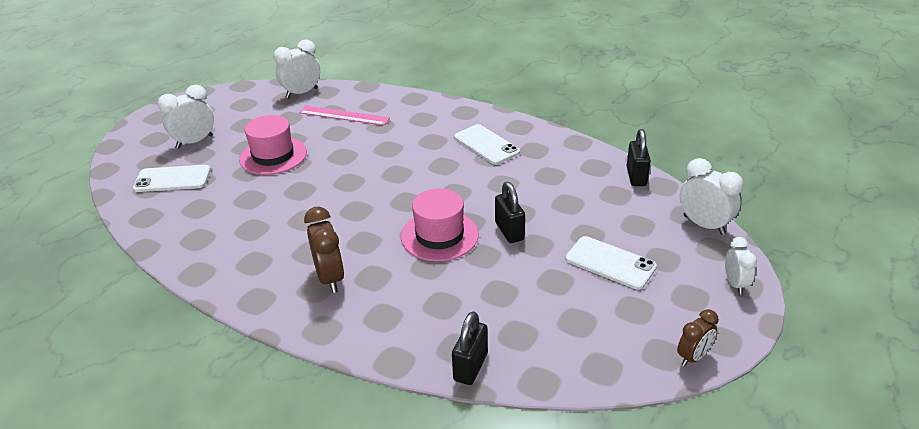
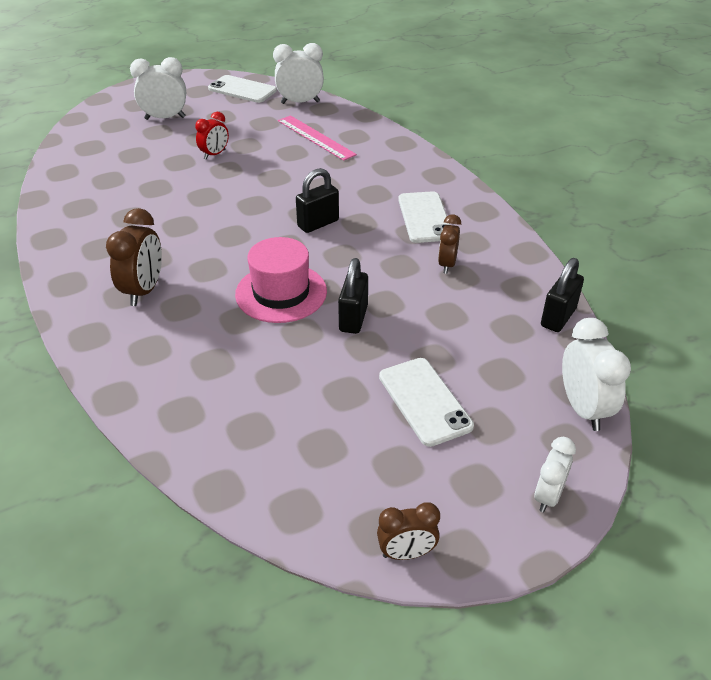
camera: 30 degrees right, 5 degrees up
white phone [133,165,211,192] -> white phone moved to [208,75,277,103]
pink hat [239,115,307,175] -> red clock [195,112,229,160]
black padlock [452,311,488,385] -> black padlock moved to [296,168,339,233]
none -> brown clock [438,214,461,274]

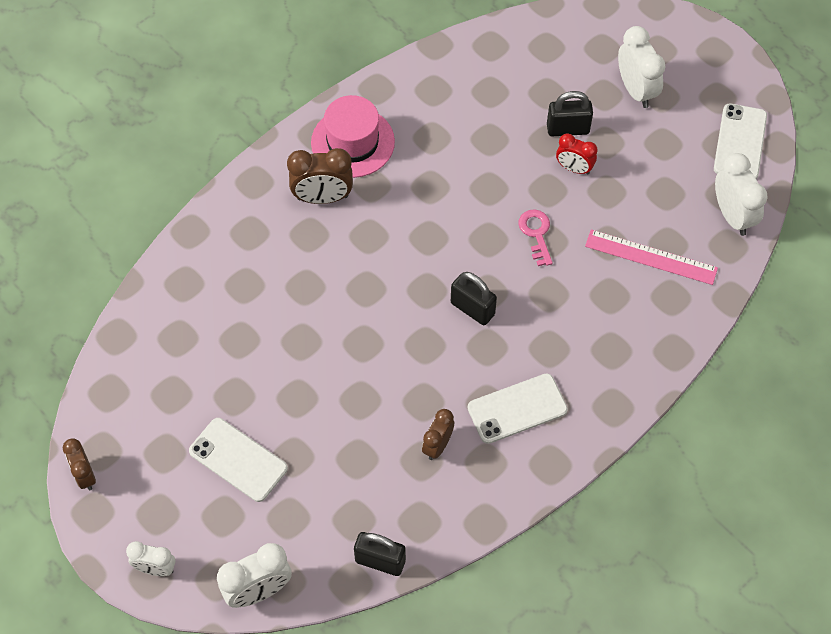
camera: 75 degrees right, 20 degrees up
pink hat [235,237,327,323] -> pink hat moved to [311,95,395,178]
pink ruler [278,115,357,161] -> pink ruler turned 75 degrees clockwise [585,229,718,285]
black padlock [338,258,368,334] -> black padlock moved to [547,91,593,137]
white phone [379,358,474,447] -> white phone turned 75 degrees clockwise [189,418,288,502]
brown clock [438,214,461,274] -> brown clock turned 60 degrees counterclockwise [422,409,454,460]
none -> pink key [518,209,553,266]

